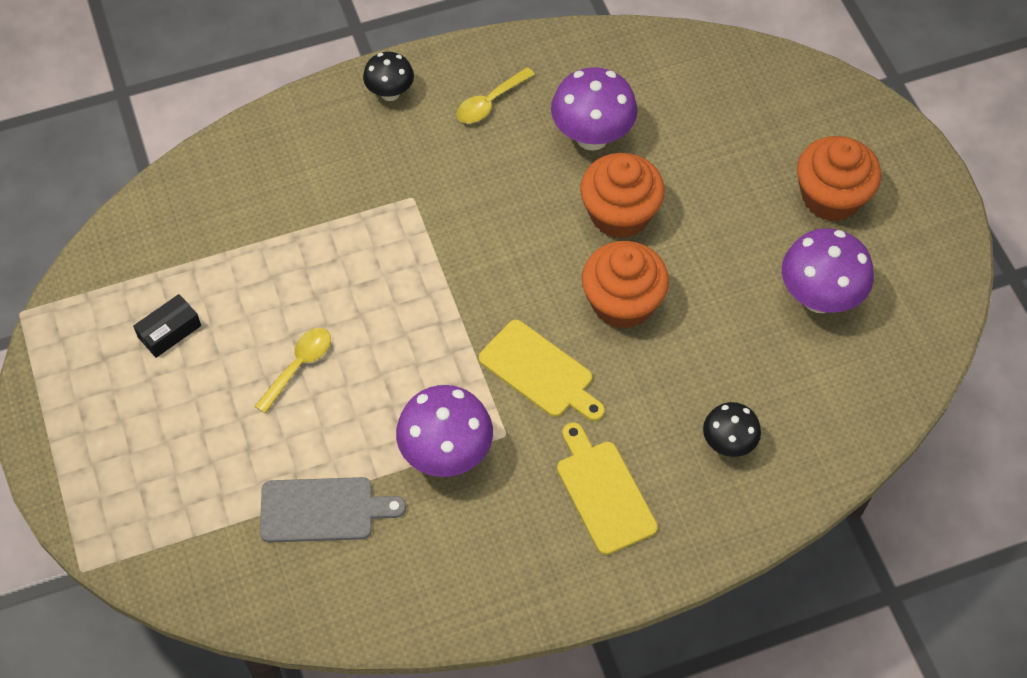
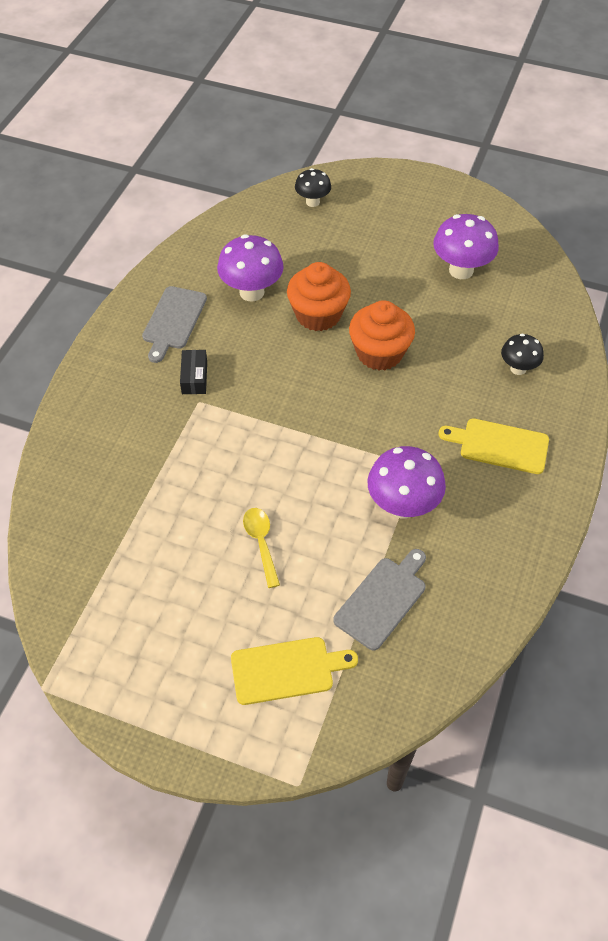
camera: 50 degrees left, 5 degrees down
black box [133,294,201,358] -> black box moved to [180,350,207,394]
black mushroom [363,52,414,101] -> black mushroom moved to [295,168,331,207]
yellow spoon [456,67,535,123] -> grey cutting board [142,286,207,363]
yellow cutting board [479,320,605,421] -> yellow cutting board moved to [231,637,358,705]
orange cupcake [797,136,881,221] -> none

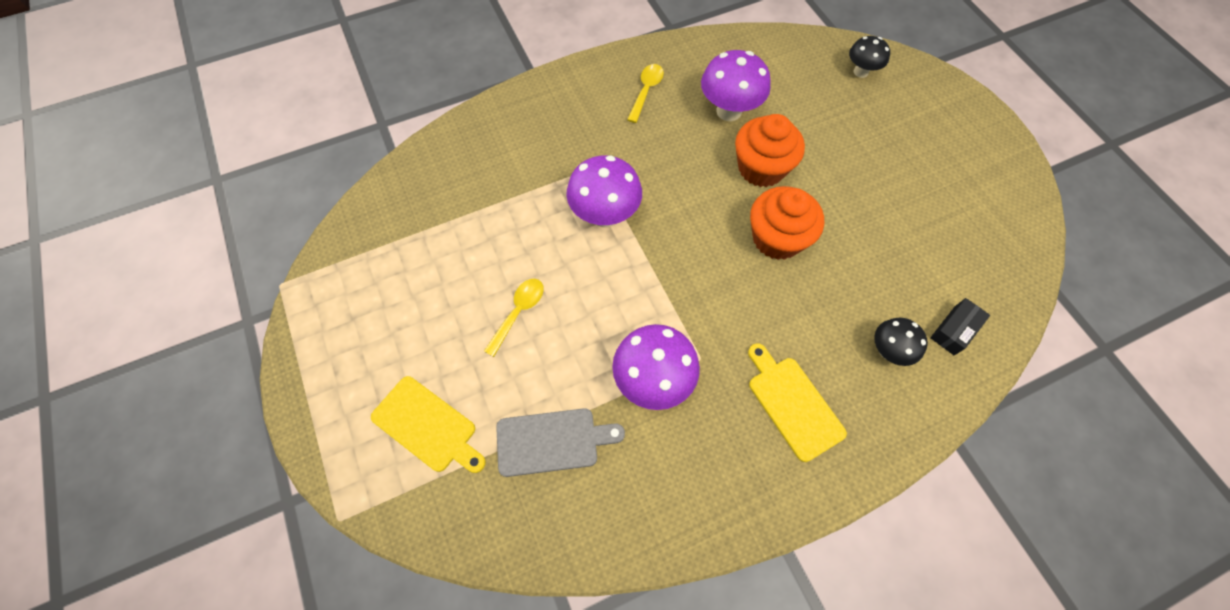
camera: 45 degrees right, 10 degrees up
grey cutting board [142,286,207,363] -> yellow spoon [627,64,664,123]
black box [180,350,207,394] -> black box moved to [930,298,990,356]
purple mushroom [433,214,499,279] -> purple mushroom moved to [566,155,642,227]

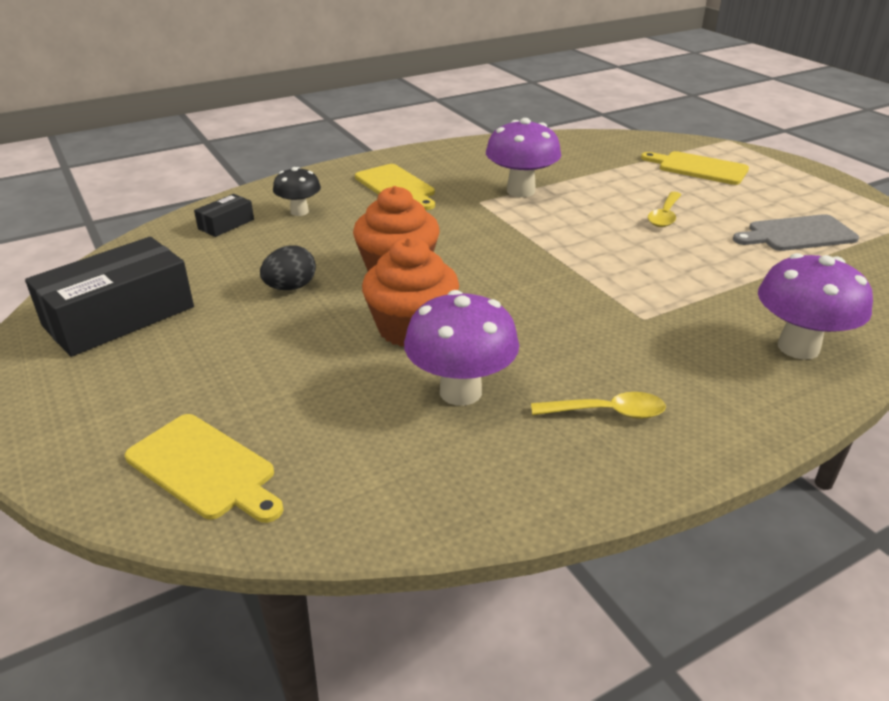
camera: 175 degrees right, 30 degrees down
grey cutting board [496,408,625,477] -> grey cutting board moved to [733,214,859,251]
purple mushroom [566,155,642,227] -> purple mushroom moved to [758,253,873,360]
yellow spoon [627,64,664,123] -> yellow spoon turned 105 degrees counterclockwise [531,392,666,419]
black mushroom [849,36,890,78] -> yellow cutting board [125,414,284,523]
none -> black box [25,237,194,357]
none -> black egg [260,245,316,290]

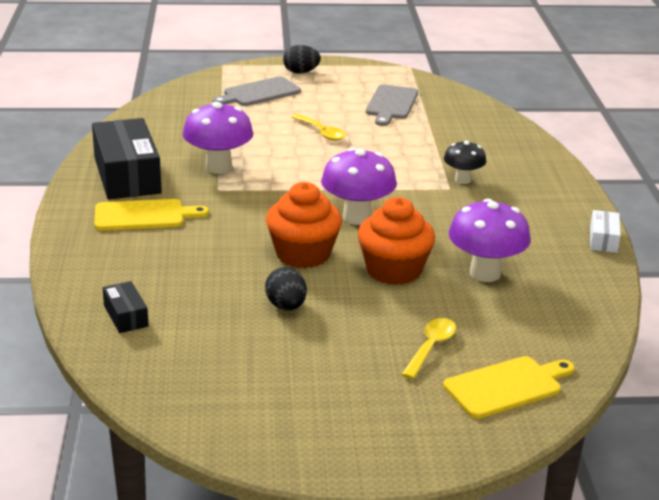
camera: 65 degrees left, 5 degrees down
black box [25,237,194,357] -> black box moved to [92,118,162,200]
black mushroom [273,167,321,216] -> black mushroom moved to [444,140,486,184]
yellow spoon [531,392,666,419] -> yellow spoon moved to [401,318,456,379]
yellow cutting board [641,151,749,185] -> grey cutting board [212,76,301,106]
purple mushroom [758,253,873,360] -> purple mushroom moved to [321,148,397,225]
none -> black egg [283,45,321,73]
none -> white box [590,210,621,253]

